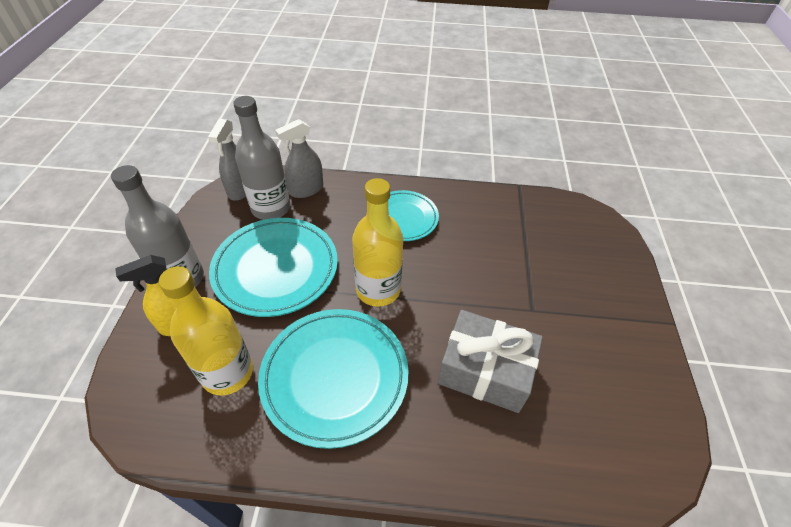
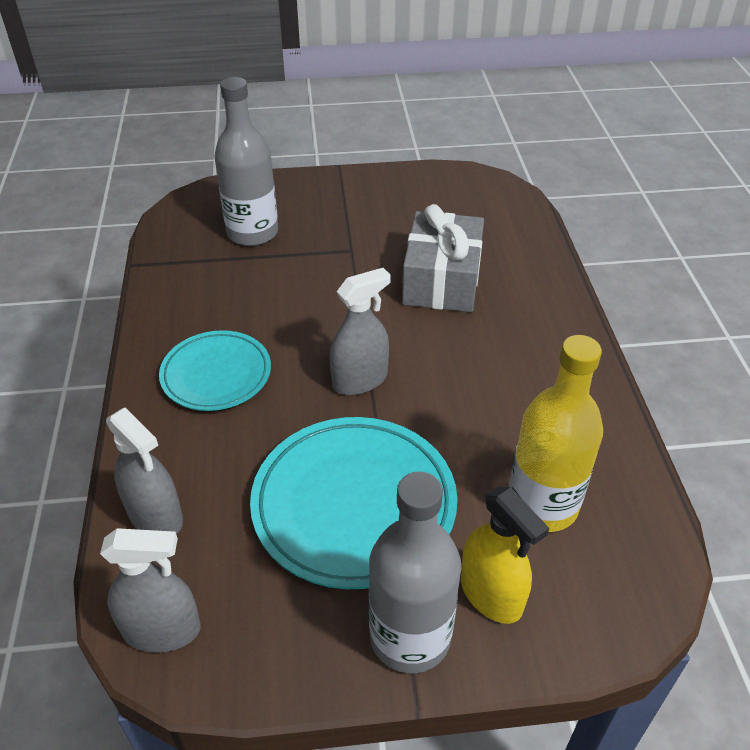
camera: 100 degrees left, 5 degrees down
grey bottle [233,96,290,220] -> grey bottle moved to [214,77,278,246]
turquoise plate [258,309,409,449] -> none
yellow bottle [352,178,403,307] -> grey spray bottle [330,268,391,395]

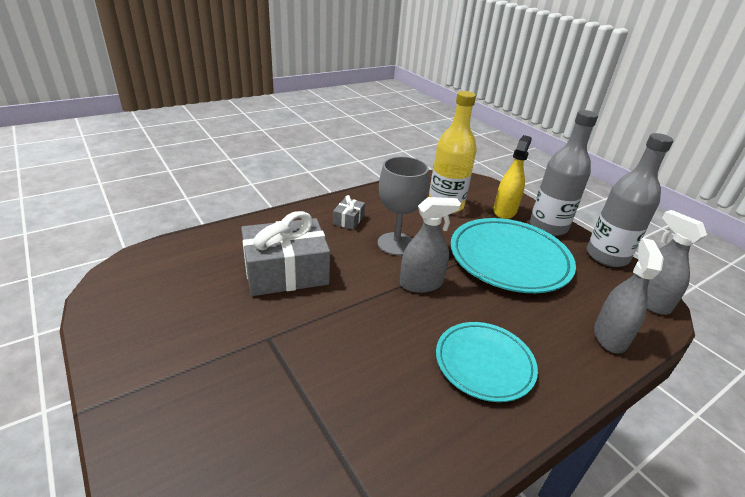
camera: 120 degrees left, 10 degrees down
grey bottle [214,77,278,246] -> grey bottle moved to [587,133,674,267]
grey spray bottle [330,268,391,395] -> grey spray bottle turned 135 degrees clockwise [400,197,461,293]
none -> grey gift [333,195,365,230]
none -> grey goblet [378,156,429,256]

